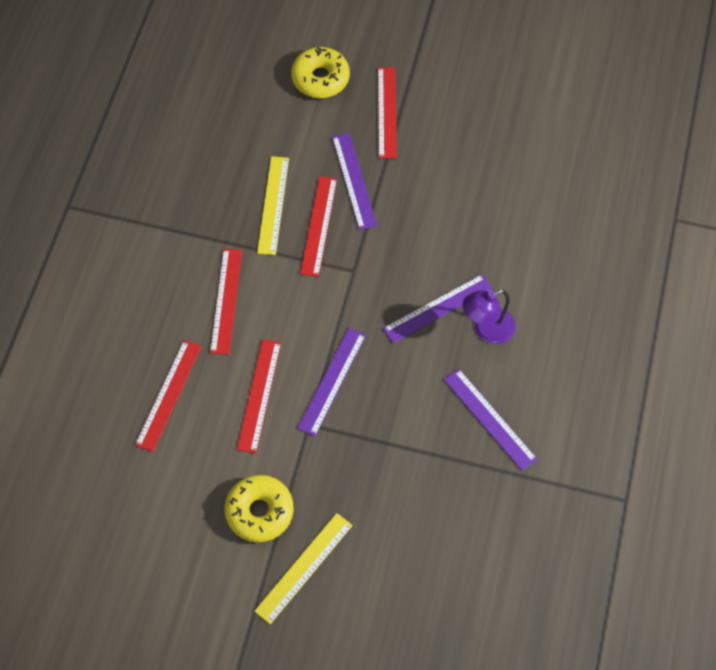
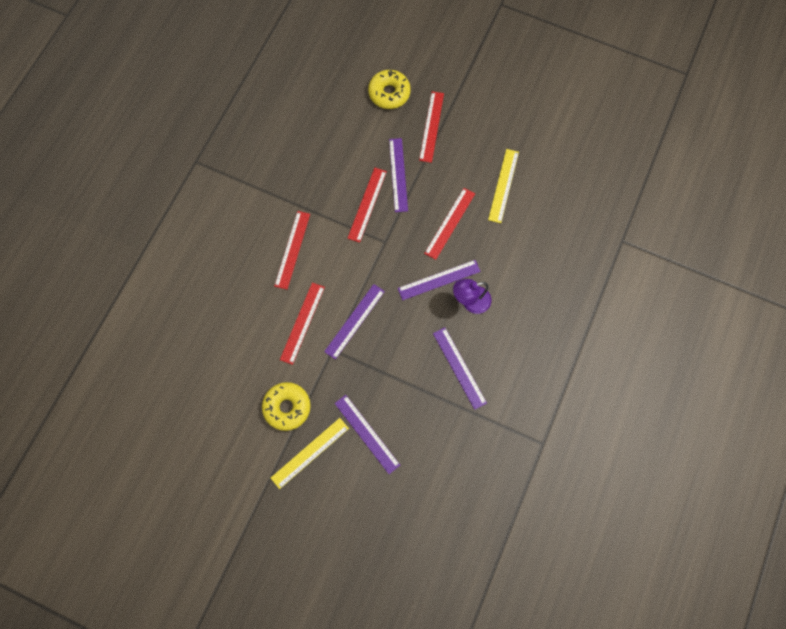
camera: 10 degrees right, 10 degrees up
red ruler [135,340,202,452] -> red ruler moved to [424,188,475,260]
yellow ruler [257,156,289,255] -> yellow ruler moved to [488,149,519,223]
none -> purple ruler [335,395,400,474]

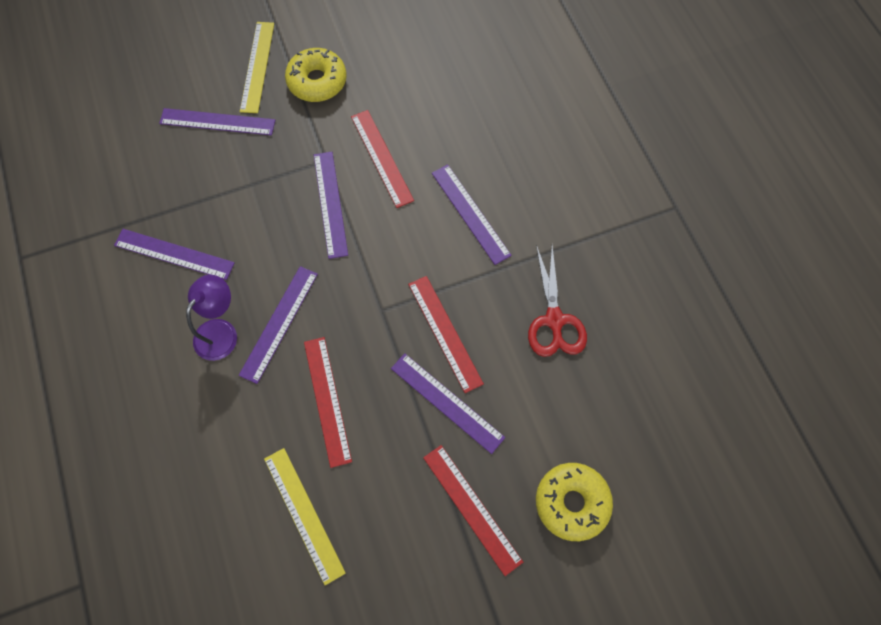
camera: 135 degrees right, 5 degrees down
red ruler [274,211,310,289] -> purple ruler [432,164,512,265]
none -> red scissors [528,245,587,357]

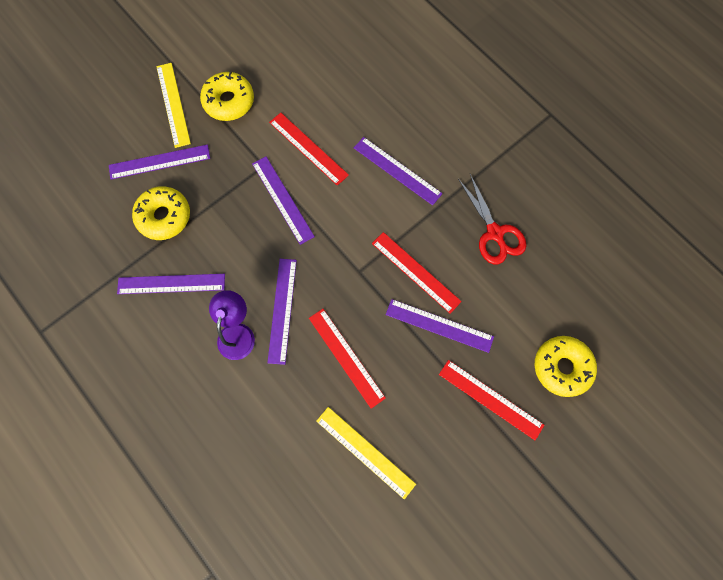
camera: 20 degrees left, 5 degrees up
none -> yellow donut [132,186,190,240]

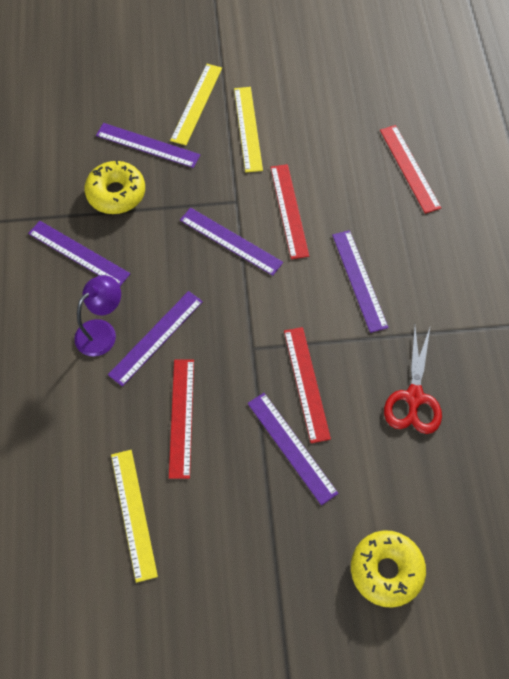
camera: 35 degrees right, 10 degrees down
yellow donut [200,72,254,121] -> yellow ruler [234,87,263,172]
purple ruler [252,157,315,245] -> purple ruler turned 60 degrees counterclockwise [180,208,283,276]
red ruler [439,360,544,440] -> red ruler moved to [380,125,441,214]

